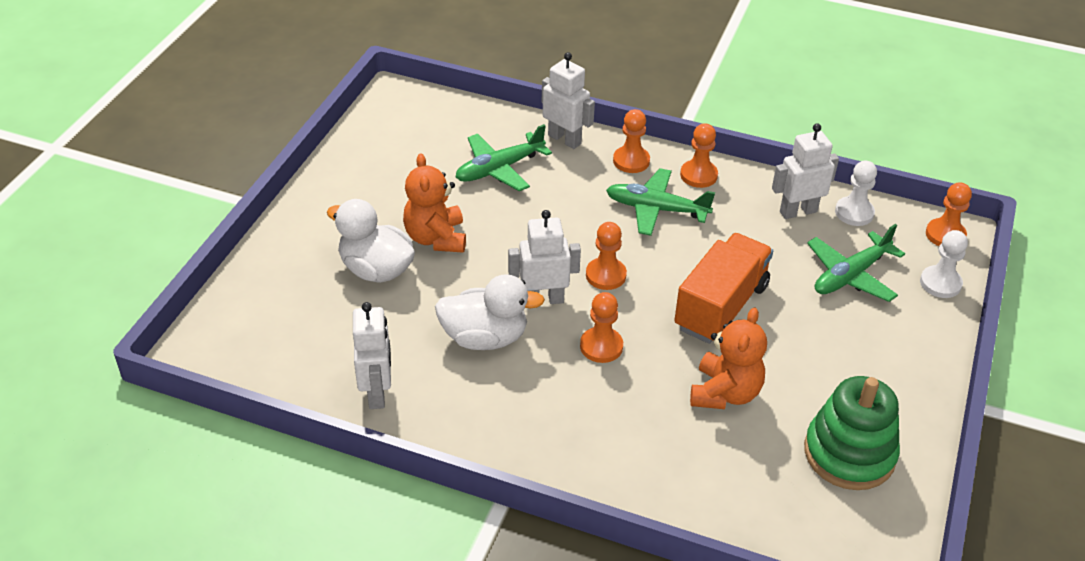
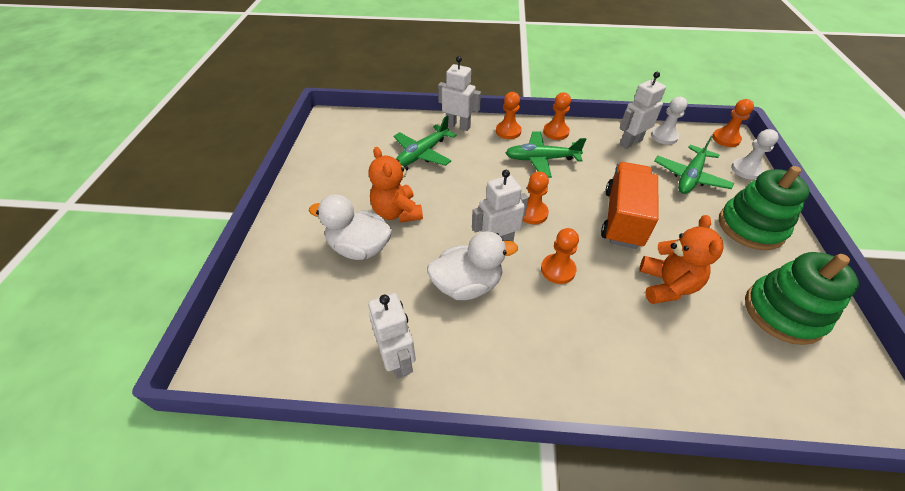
camera: 15 degrees left, 5 degrees up
none -> green stacking toy [719,166,810,250]

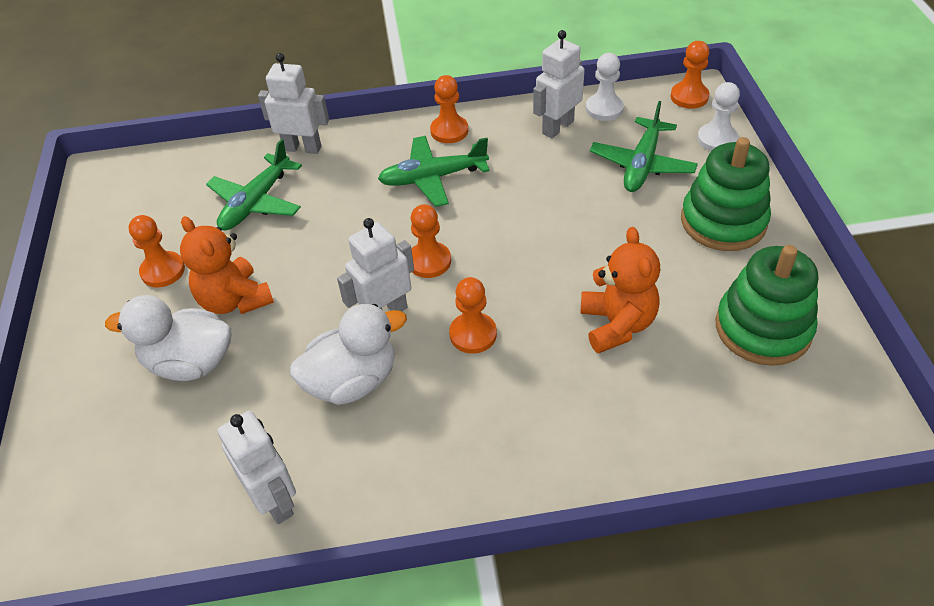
camera: 10 degrees left, 0 degrees up
orange pawn [496,92,522,139] -> orange pawn moved to [129,215,185,287]
orange truck [601,162,659,249] -> none

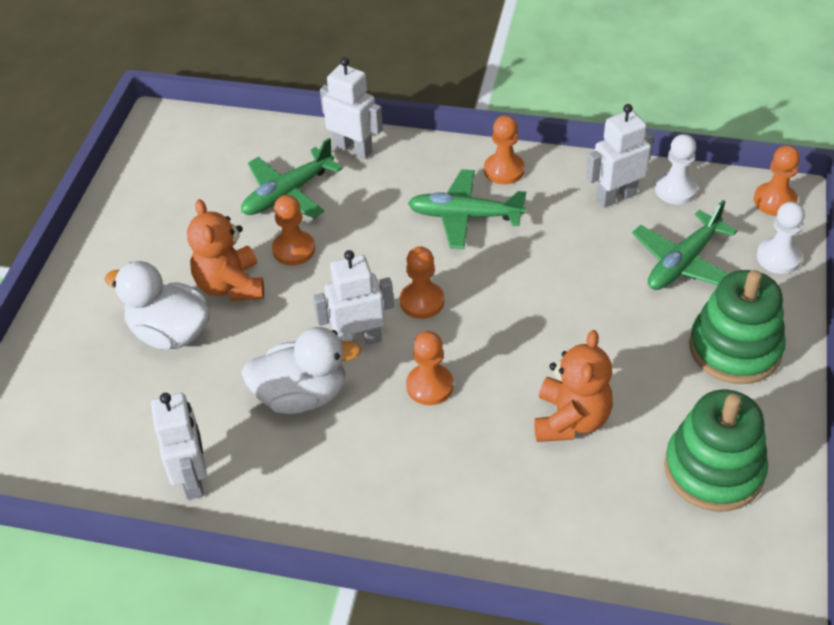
camera: 20 degrees right, 0 degrees up
orange pawn [129,215,185,287] -> orange pawn moved to [272,195,315,266]

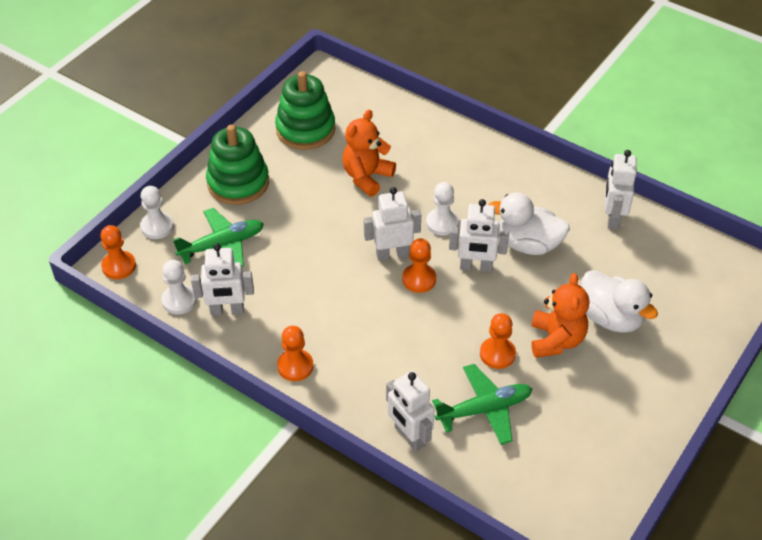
camera: 160 degrees left, 0 degrees up
orange pawn [406,331,454,405] -> white pawn [426,182,459,235]
green plane [408,169,526,249] -> none
none -> white robot [364,187,421,261]

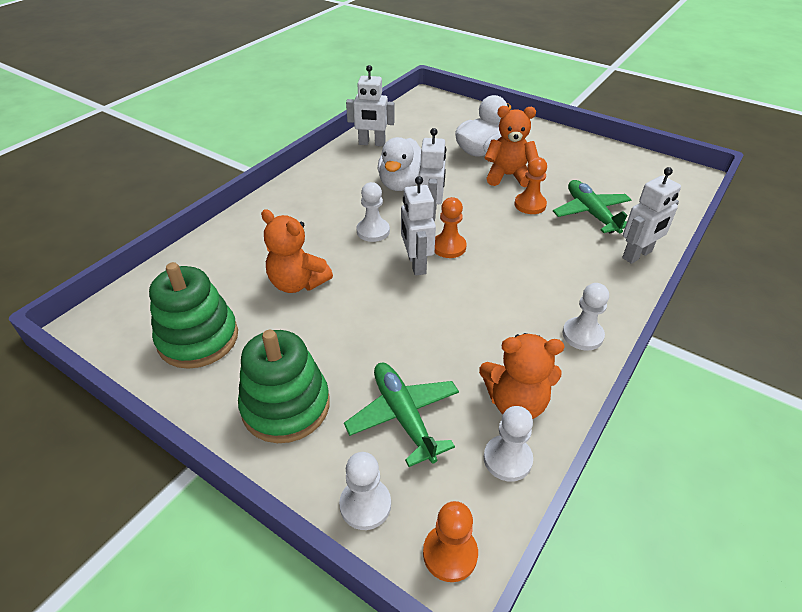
camera: 90 degrees left, 5 degrees down
white robot [191,243,254,316] -> orange teddy bear [479,333,564,419]
orange pawn [277,326,314,381] -> white pawn [562,283,609,351]

